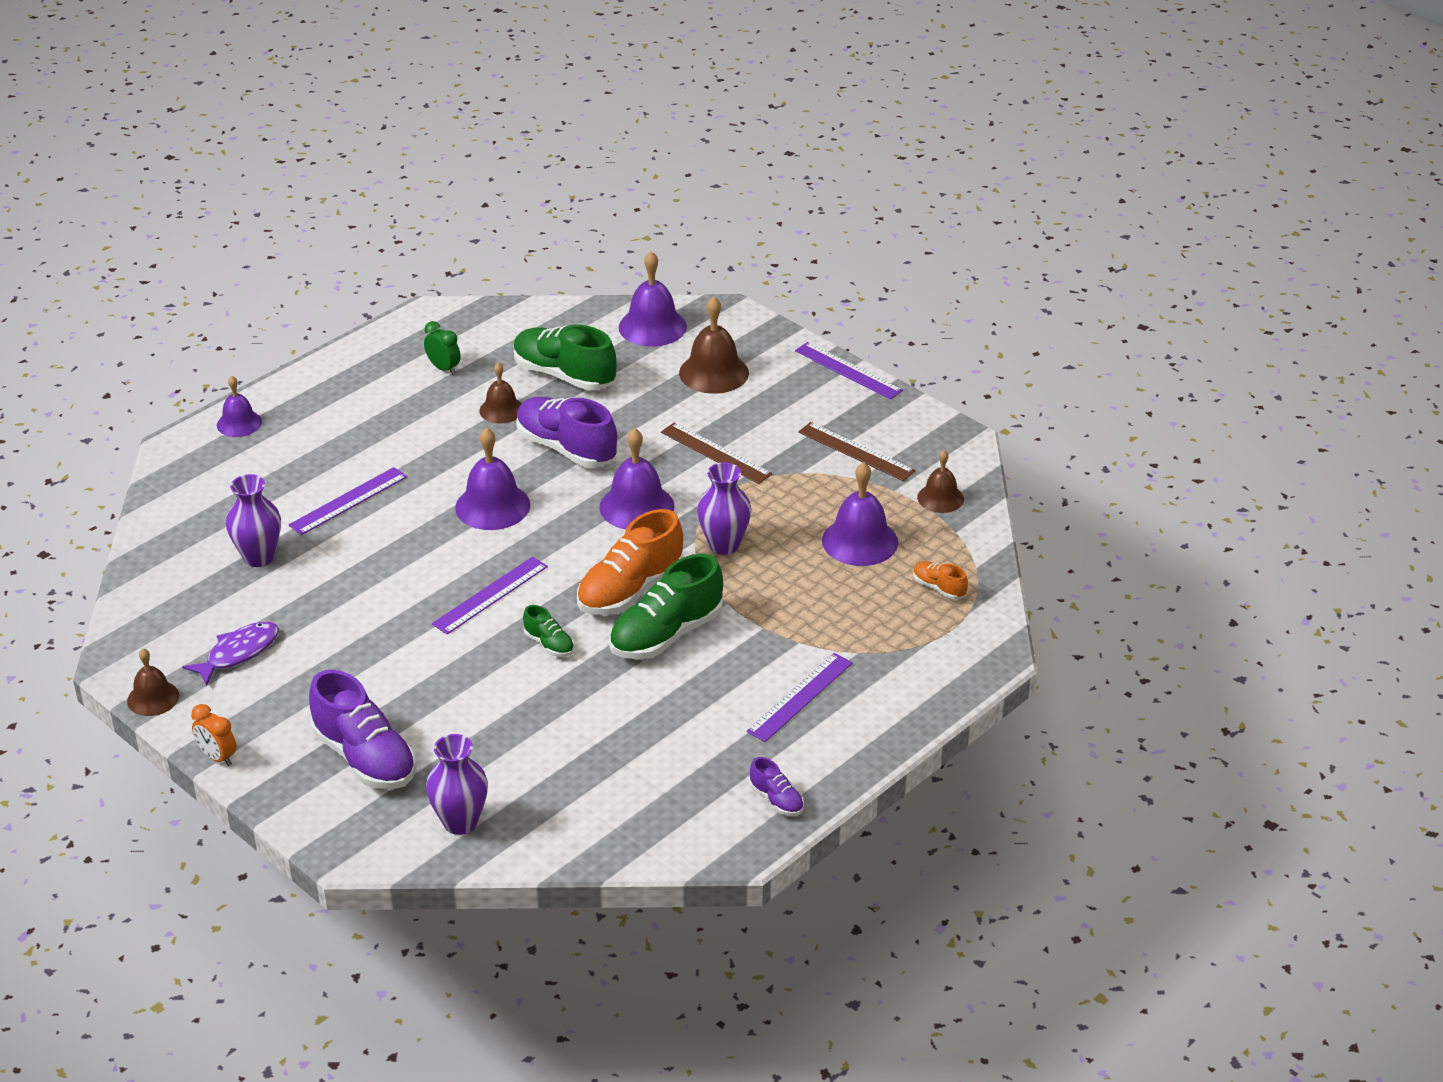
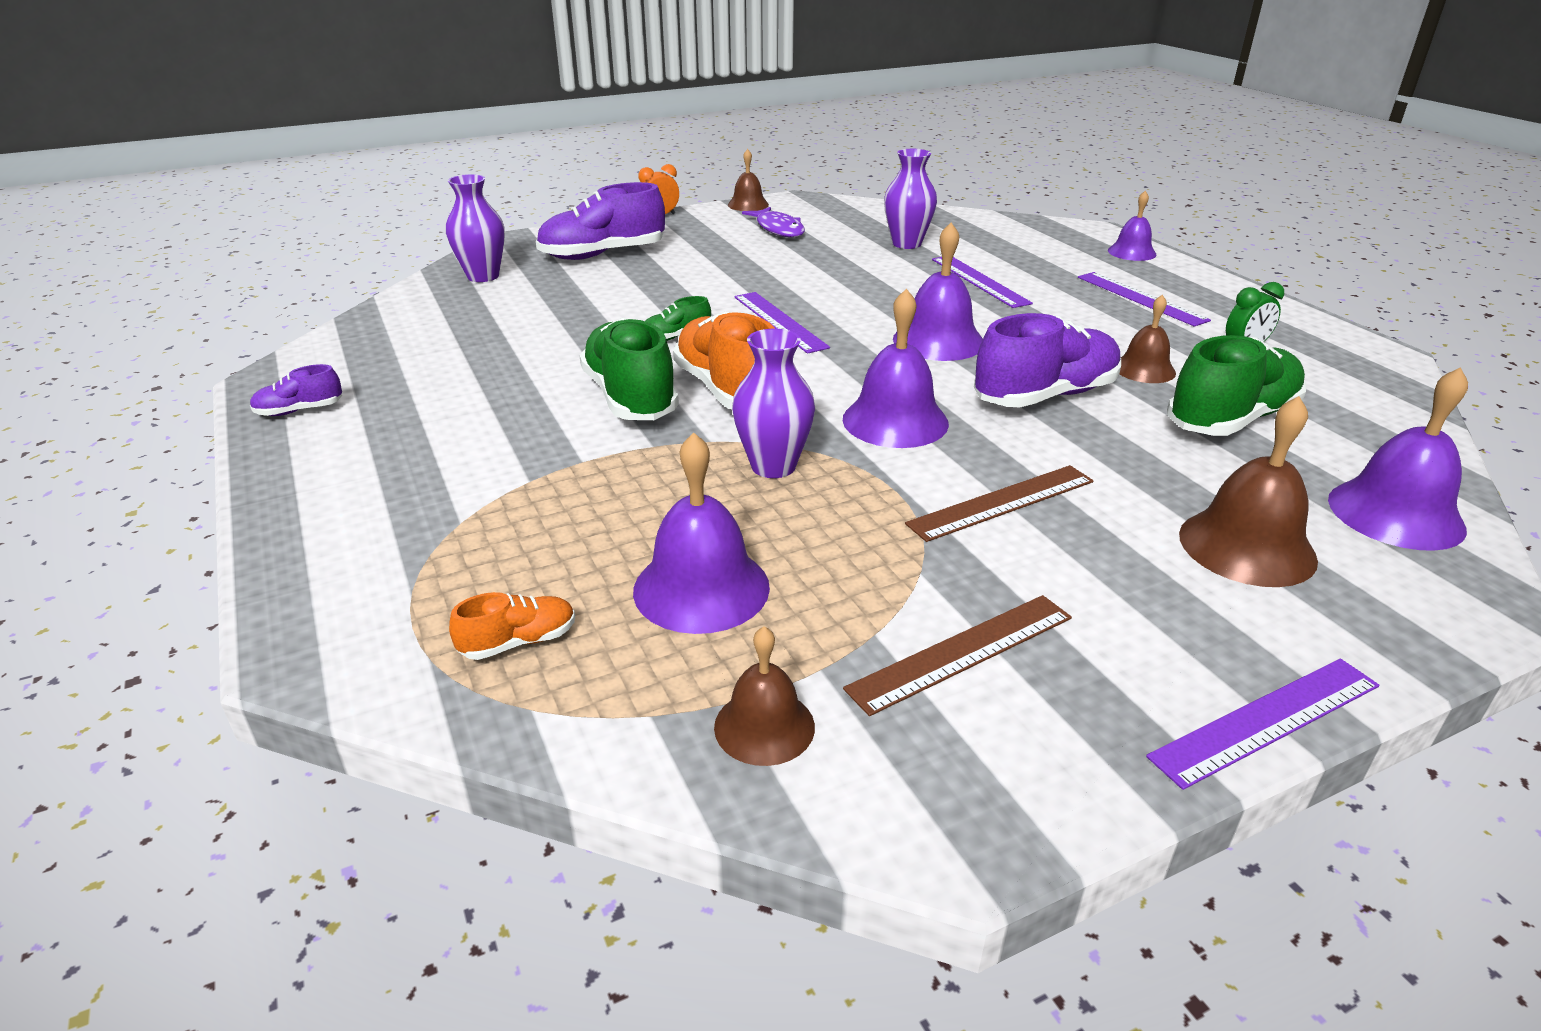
camera: 110 degrees right, 5 degrees down
purple ruler [746,653,853,742] -> purple ruler moved to [1078,272,1211,326]

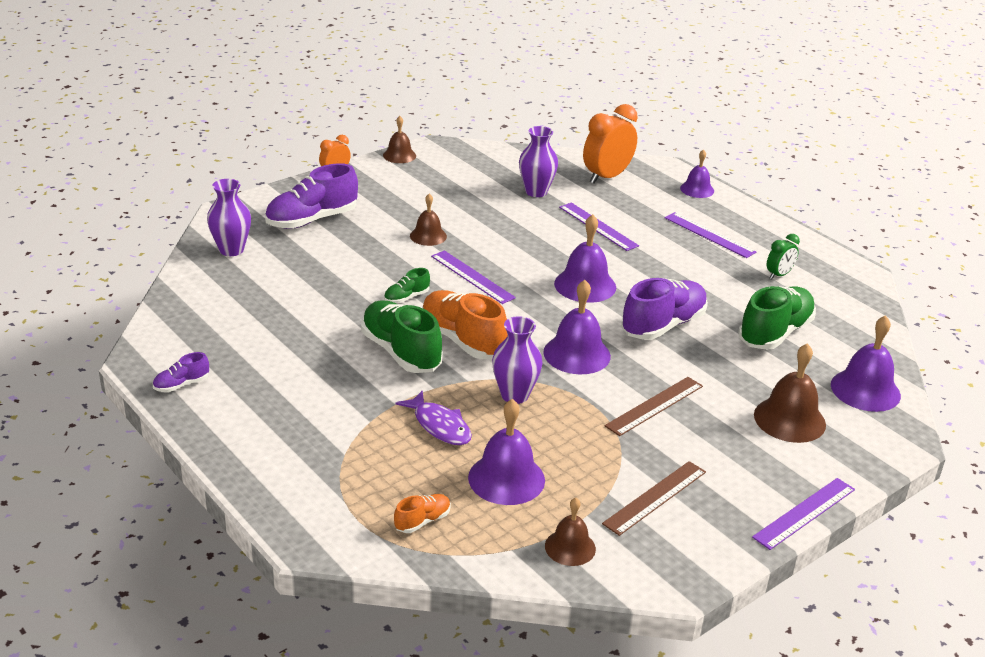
camera: 15 degrees left, 0 degrees up
purple fish [742,207,805,237] -> purple fish moved to [396,390,472,445]
brown bell [1120,295,1176,383] -> brown bell moved to [410,194,447,246]
none -> orange clock [583,104,638,184]

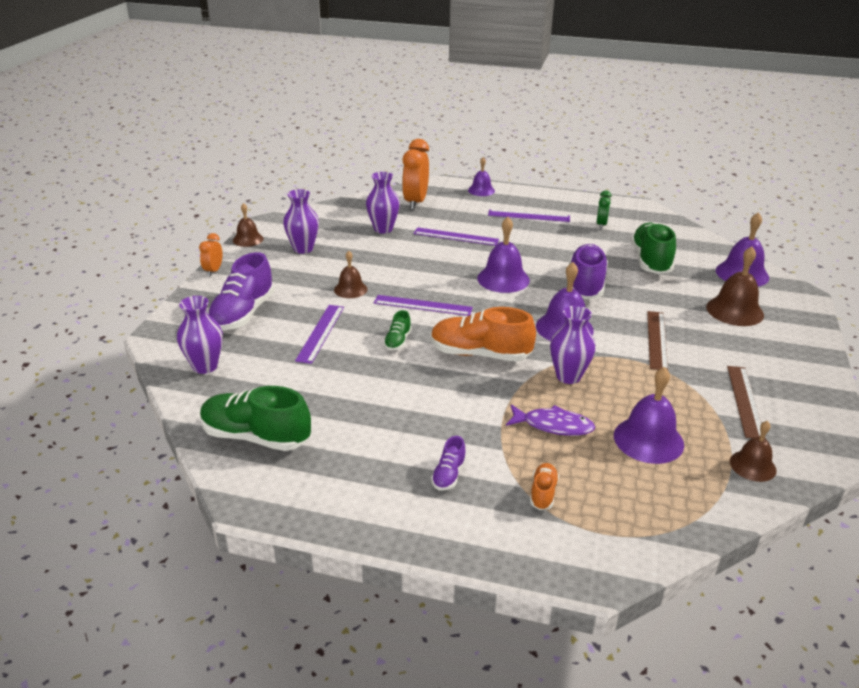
camera: 35 degrees left, 0 degrees up
purple shoe [153,352,209,392] -> purple shoe moved to [431,436,466,491]
green shoe [361,300,443,373] -> green shoe moved to [200,386,311,451]
orange shoe [394,494,451,533] -> orange shoe moved to [530,463,559,510]
purple ruler [752,478,855,550] -> purple ruler moved to [295,305,344,364]
none -> purple vase [283,189,319,254]

